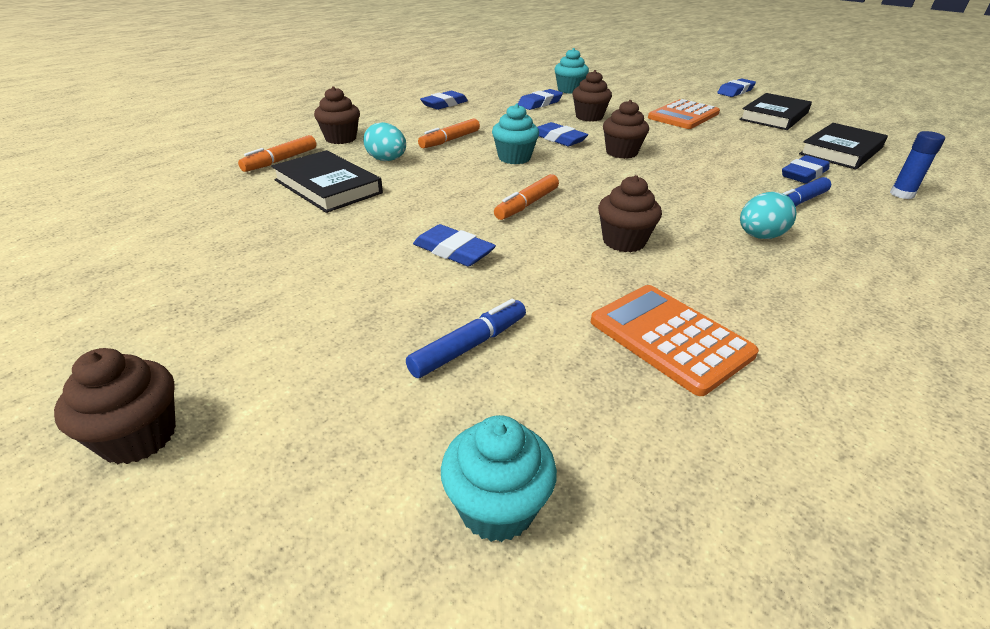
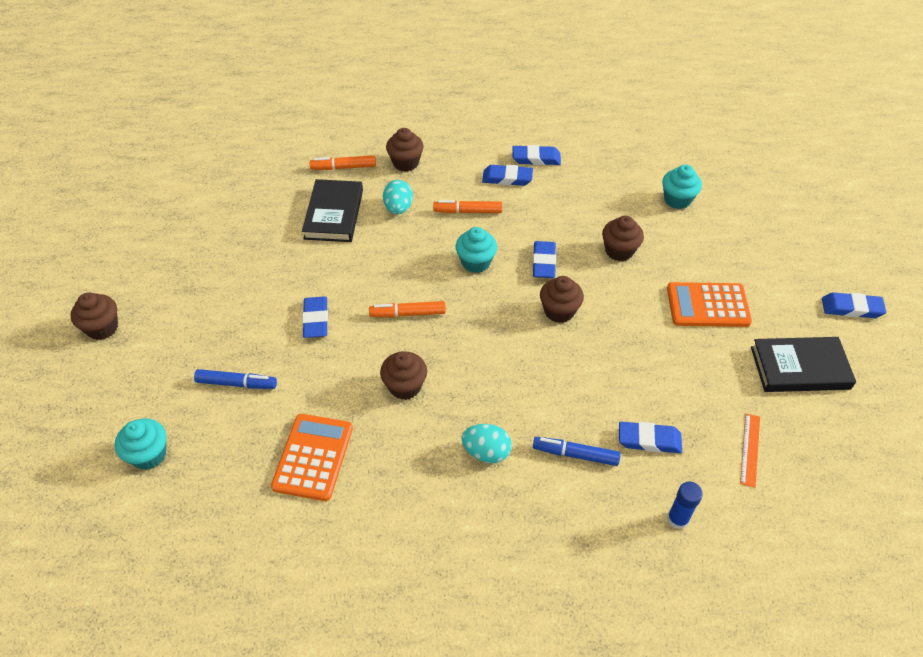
camera: 50 degrees right, 15 degrees up
blue eraser [518,89,563,110] -> blue eraser moved to [482,165,533,186]
black book [799,123,888,170] -> orange ruler [740,414,760,488]

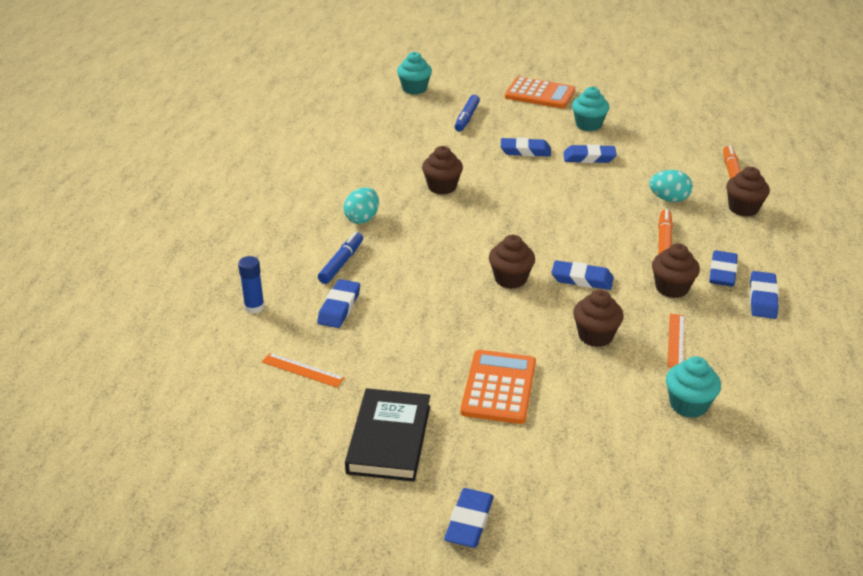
camera: 100 degrees right, 15 degrees down
brown cupcake [70,292,118,340] -> brown cupcake moved to [652,243,700,298]
orange calculator [271,414,353,501] -> orange calculator moved to [505,77,575,108]
black book [302,179,363,242] -> none
orange marker [369,301,446,317] -> none
turquoise cupcake [456,227,497,273] -> turquoise cupcake moved to [572,86,609,131]
none -> blue eraser [563,144,617,163]
none -> orange ruler [667,314,685,368]

